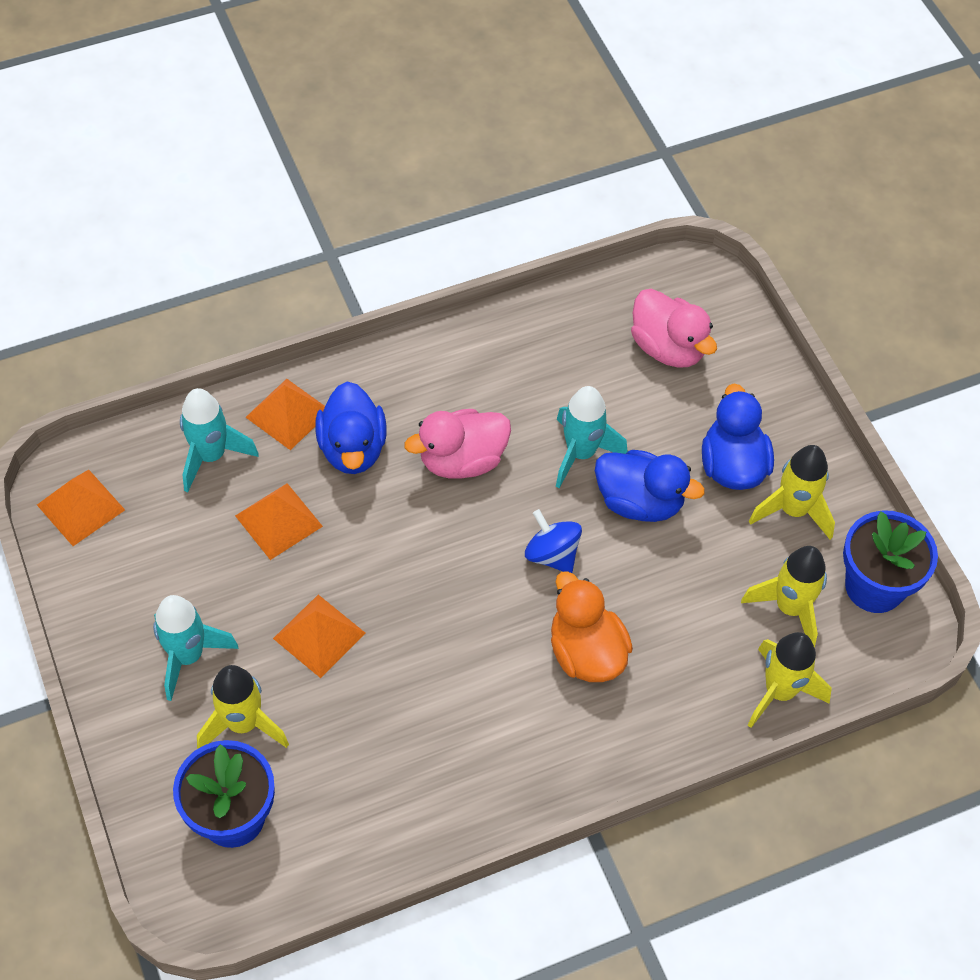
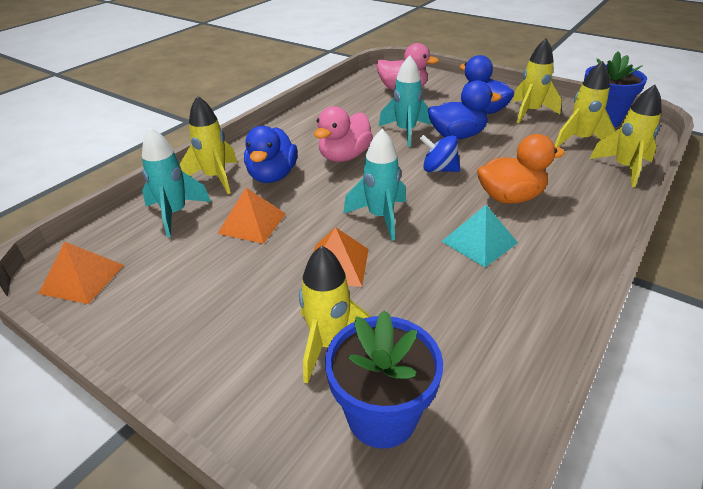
camera: 30 degrees left, 20 degrees down
turquoise rocket [153,595,239,701] -> turquoise rocket moved to [343,129,406,241]
orange pyramid [246,379,325,450] -> yellow rocket [180,96,238,194]
blue duck [315,381,387,474] -> blue duck turned 45 degrees clockwise [244,126,298,183]
orange duck [551,571,633,682] -> orange duck turned 135 degrees clockwise [477,134,565,204]
none -> turquoise pyramid [441,205,518,267]

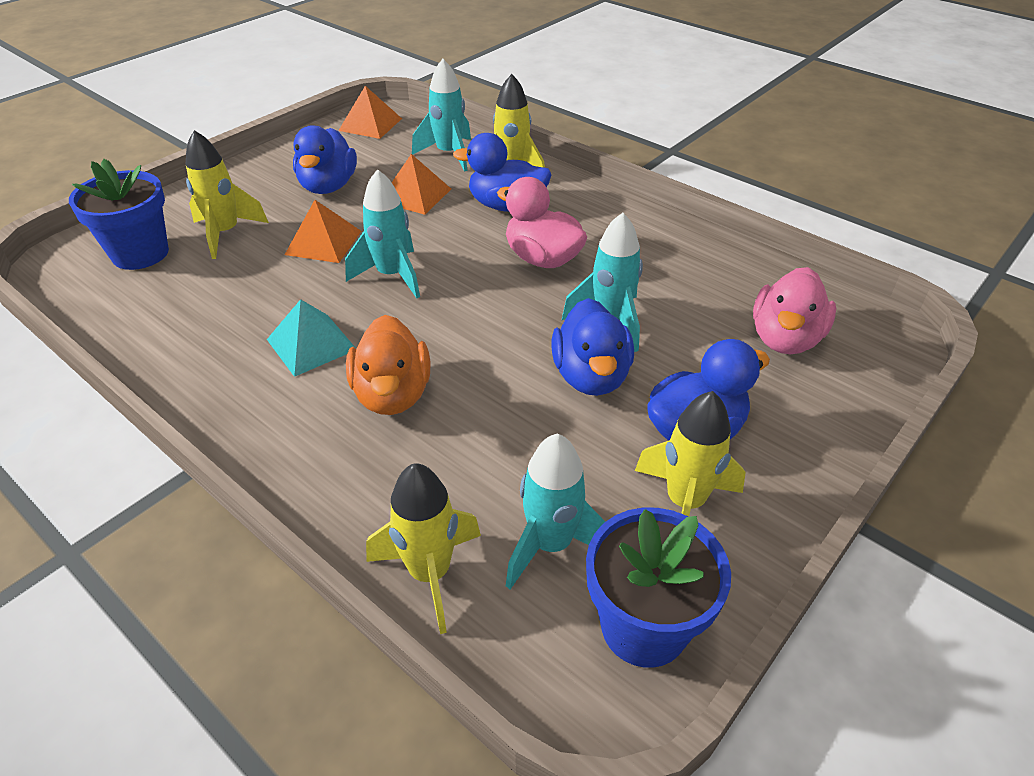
camera: 95 degrees right, 5 degrees up
blue spinning top [420,135,460,172] -> none
yellow rocket [555,61,615,147] -> turquoise rocket [506,434,605,589]
none -> blue duck [293,125,357,194]

